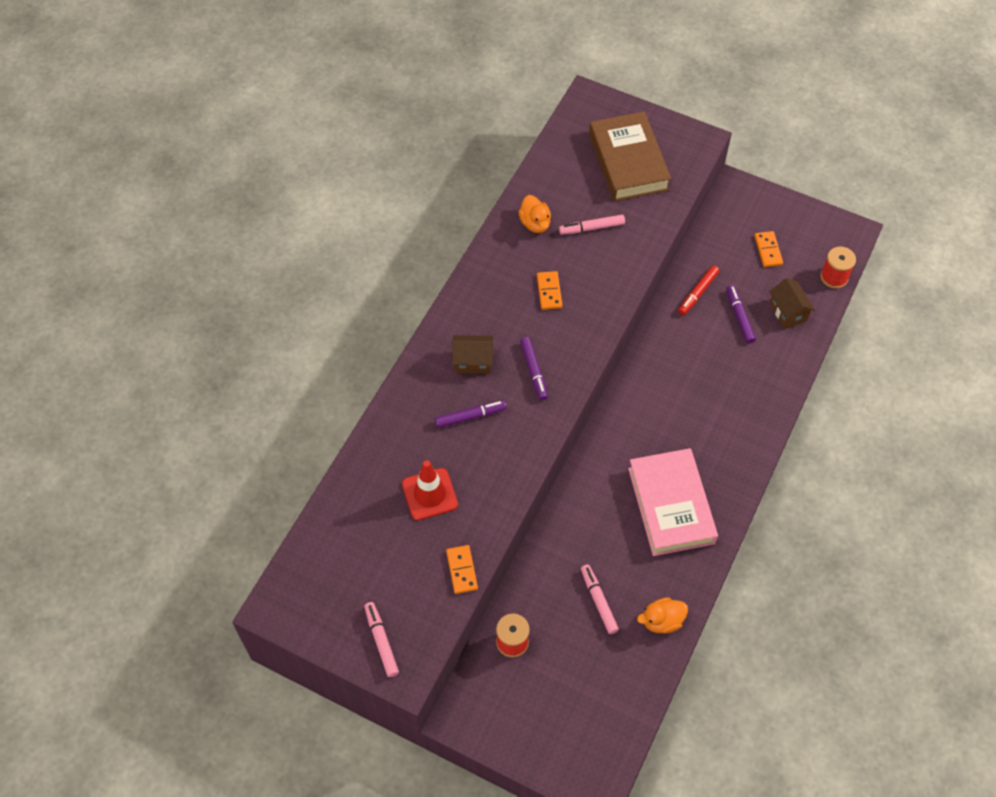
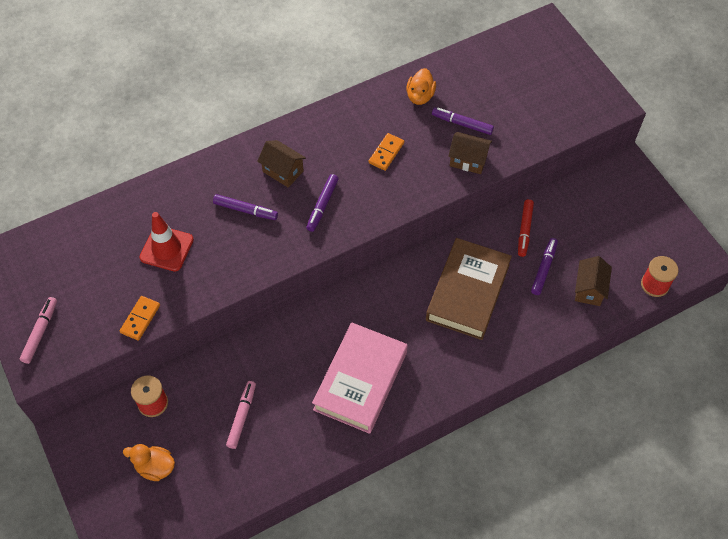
camera: 35 degrees right, 0 degrees up
pink marker [559,214,625,235] -> purple marker [432,107,494,135]
brown book [589,111,671,201] -> brown book moved to [426,238,512,340]
orange duck [637,597,688,634] -> orange duck moved to [123,444,175,481]
red marker [678,265,719,315] -> red marker turned 60 degrees counterclockwise [518,199,534,257]
orange domino [754,231,783,267] -> none
none -> brown house [448,132,492,174]

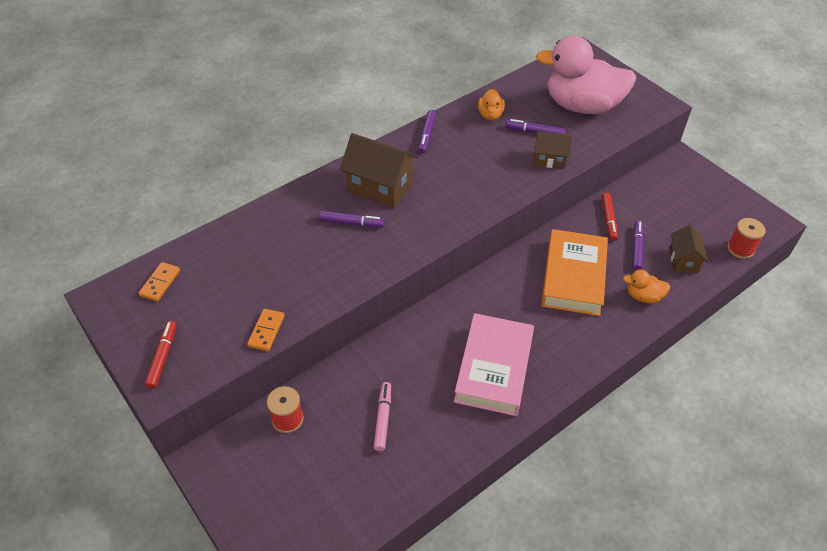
camera: 10 degrees left, 10 degrees down
pink marker [19,297,57,364] -> red marker [145,321,177,389]
orange duck [123,444,175,481] -> orange duck moved to [623,270,670,303]
red traffic cone [139,212,194,272] -> none
brown house [257,140,306,188] -> brown house [340,133,418,208], size x1.68
purple marker [306,174,339,232] -> purple marker moved to [418,110,436,154]
orange domino [369,133,404,171] -> orange domino moved to [139,262,180,301]
brown book [426,238,512,340] -> orange book [541,229,608,316]
none -> pink duck [536,36,636,114]

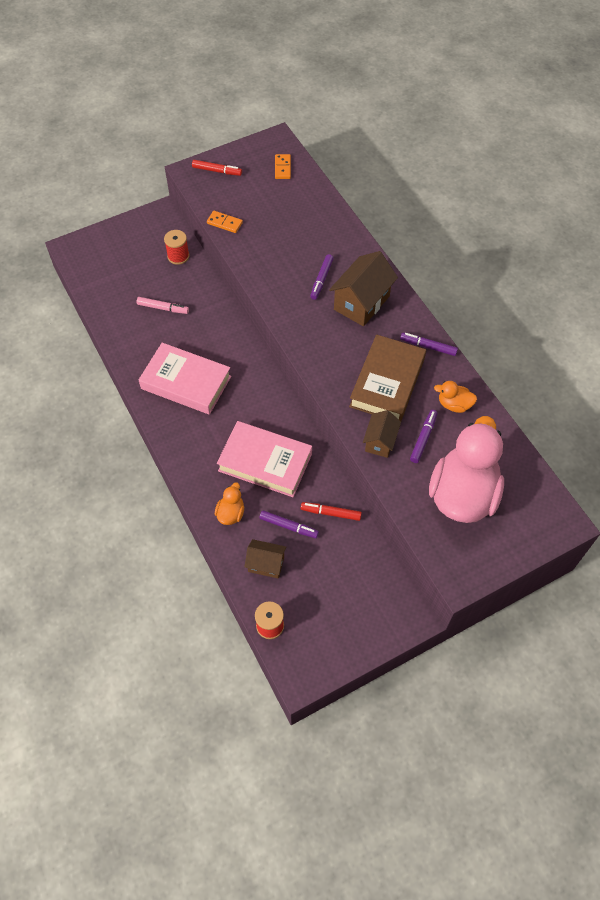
camera: 100 degrees right, 10 degrees up
orange domino [139,262,180,301] -> orange domino turned 60 degrees clockwise [275,154,291,179]
orange book [541,229,608,316] -> pink book [217,421,312,497]
none -> brown book [349,335,426,421]

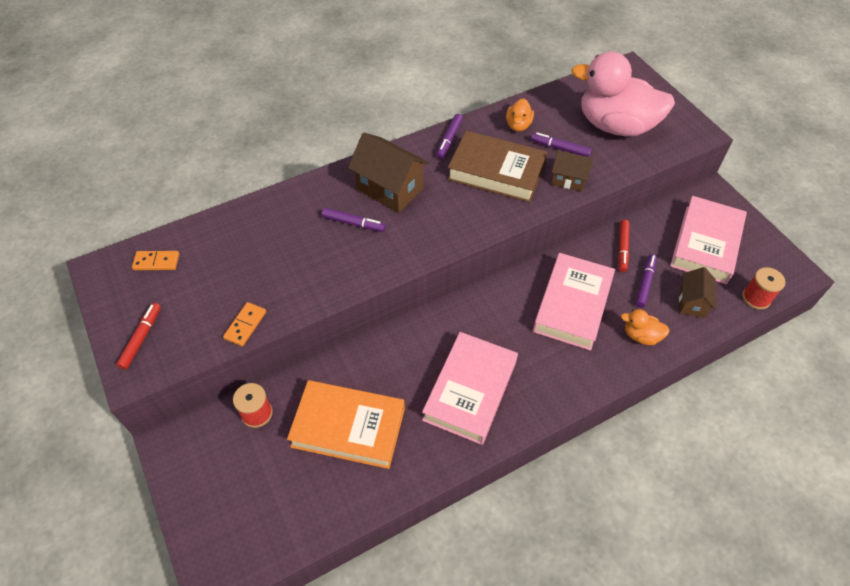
camera: 90 degrees left, 5 degrees down
pink marker [137,297,189,314] -> orange book [287,380,405,469]
none -> pink book [670,196,747,284]

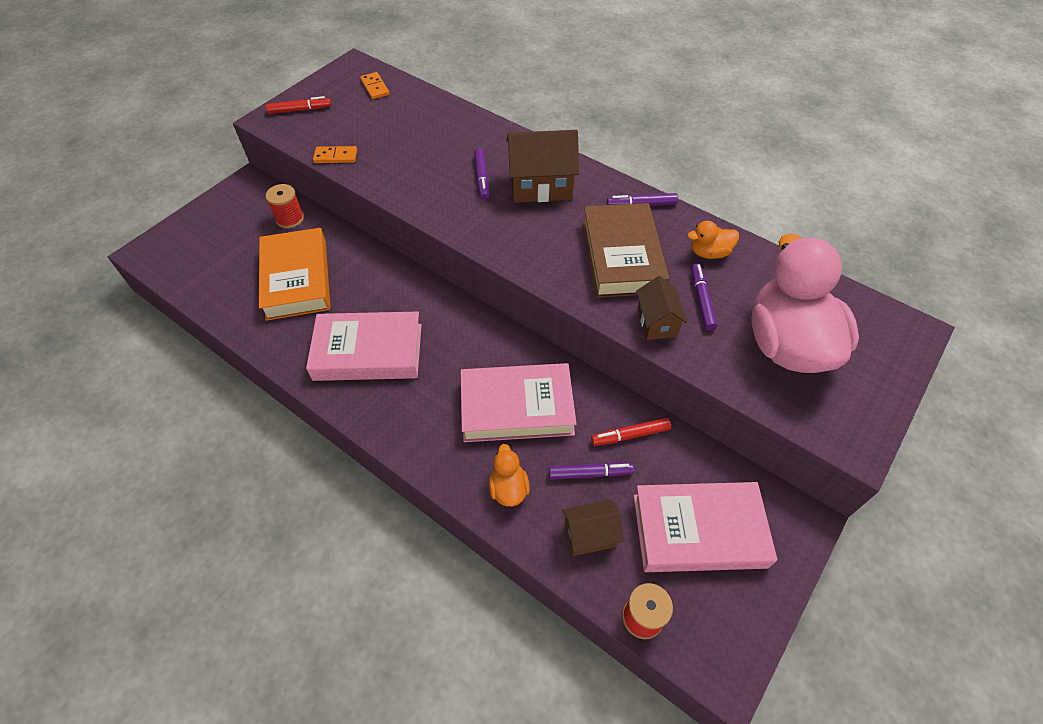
camera: 65 degrees right, 0 degrees up
brown house [348,132,429,213] -> brown house turned 75 degrees clockwise [507,130,579,203]

